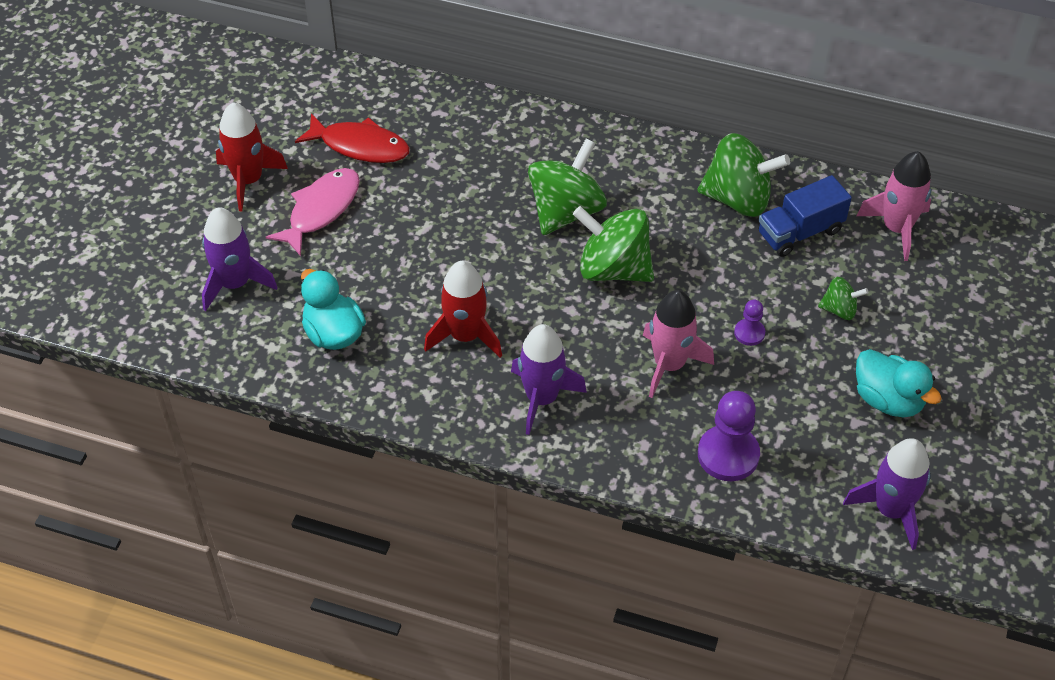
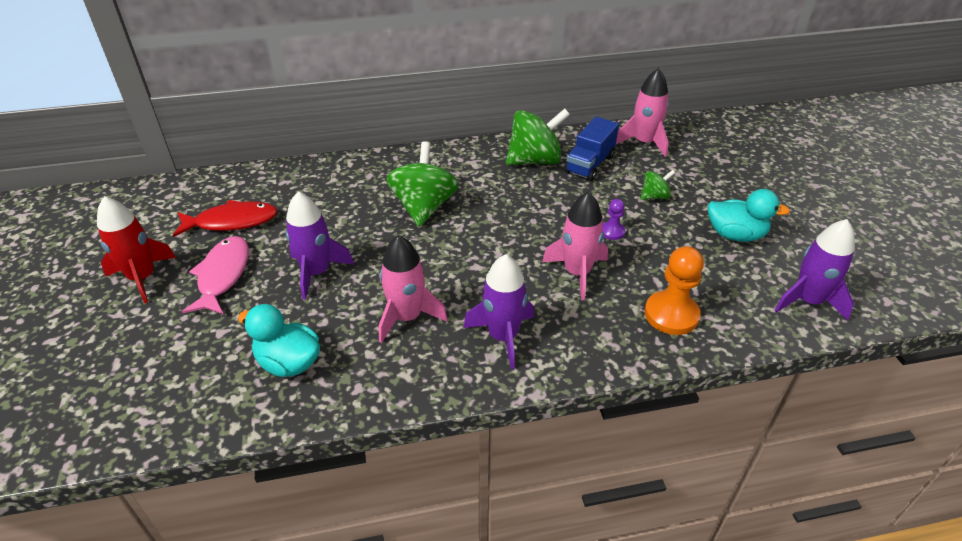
camera: 30 degrees left, 10 degrees down
purple rocket [202,207,278,311] -> purple rocket moved to [285,191,354,300]
red rocket [424,261,502,358] -> pink rocket [379,235,448,343]
green spinning top [573,206,654,282] -> none
purple pawn [698,391,760,481] -> orange pawn [645,246,704,335]

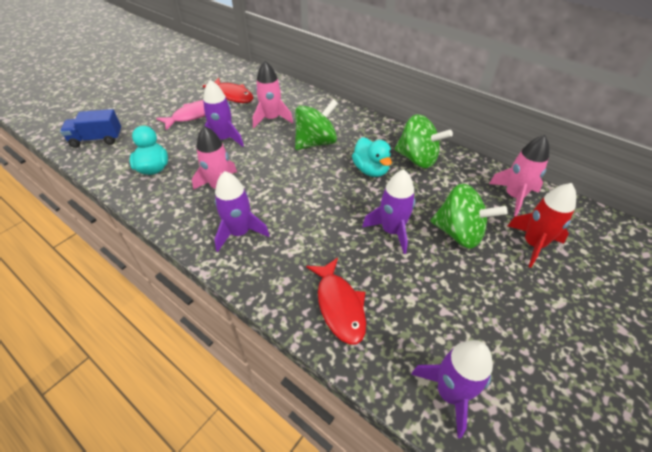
camera: 50 degrees right, 5 degrees up
red rocket [97,196,176,303] -> red rocket moved to [508,183,576,268]
pink rocket [542,192,608,300] -> pink rocket moved to [253,61,293,128]
blue truck [565,117,619,181] -> blue truck moved to [60,109,122,148]
purple pawn [603,199,626,240] -> purple rocket [362,169,415,254]
green spinning top [641,170,675,200] -> green spinning top [431,183,508,248], size x2.00
orange pawn [645,246,704,335] -> red fish [306,258,366,345]
turquoise duck [708,189,790,242] -> turquoise duck moved to [352,137,392,177]

